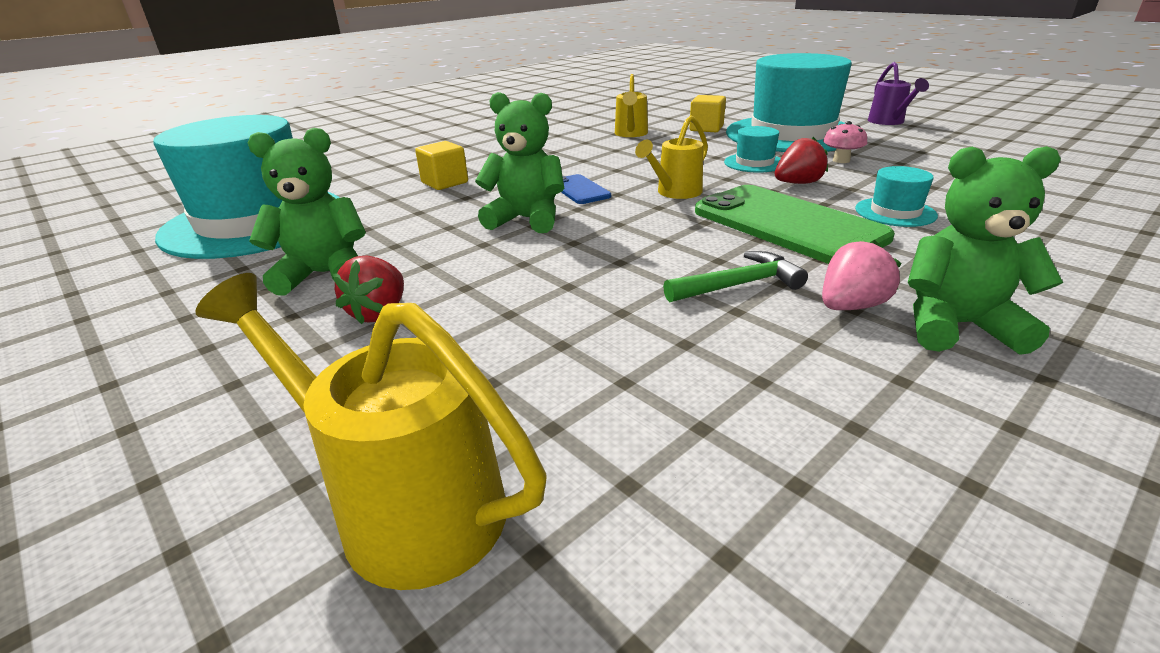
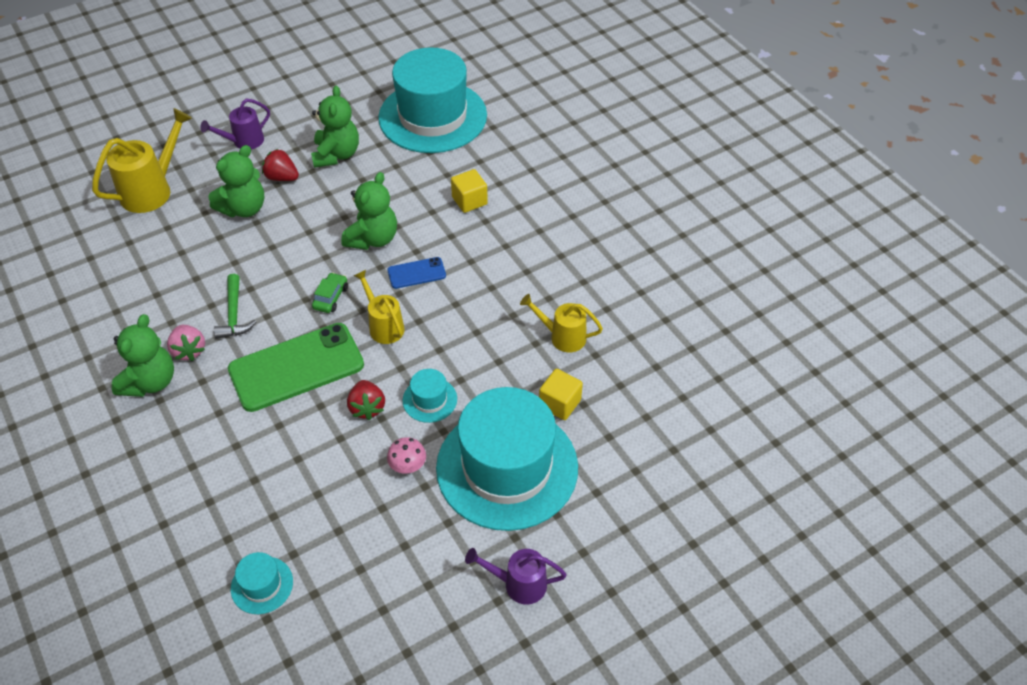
camera: 100 degrees right, 20 degrees up
turquoise hat [855,166,938,227] -> turquoise hat moved to [231,552,293,614]
none -> purple watering can [200,99,270,150]
none -> green teddy bear [208,145,265,217]
none -> green car [312,272,348,313]

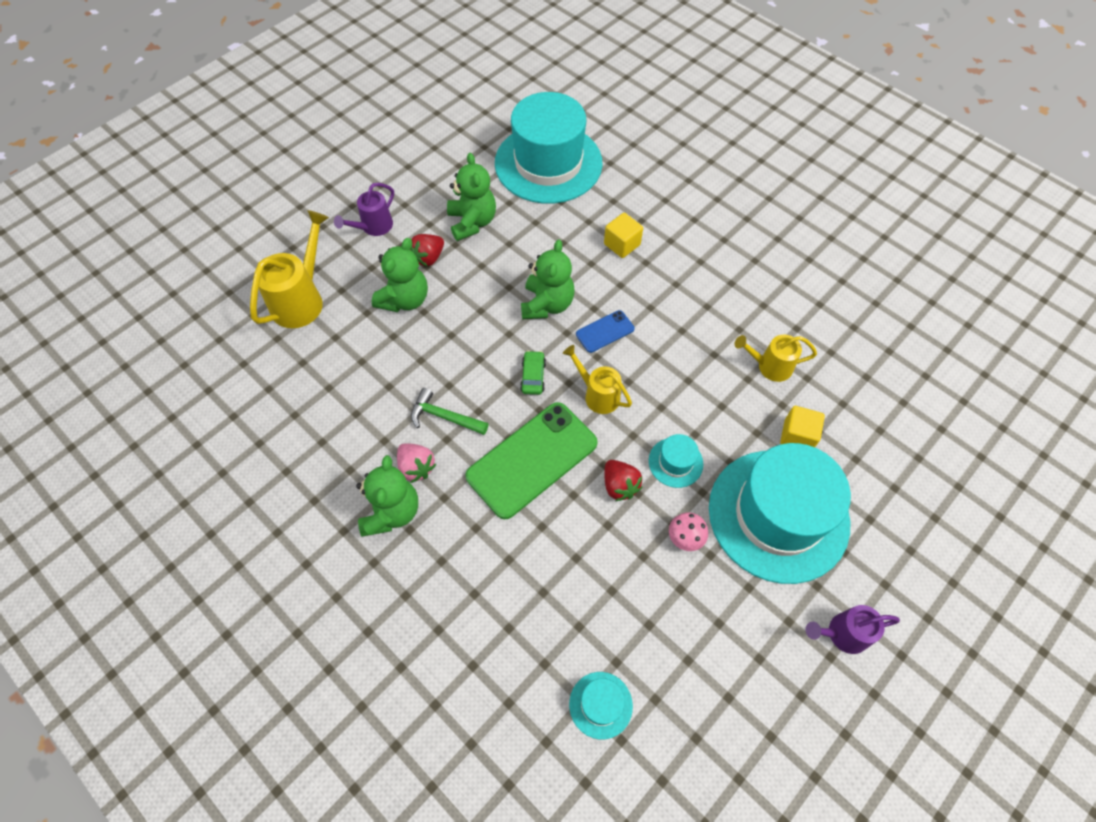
camera: 15 degrees left, 10 degrees up
green hammer [214,274,256,339] -> green hammer turned 135 degrees clockwise [411,388,488,435]
red strawberry [262,149,299,181] -> red strawberry turned 60 degrees counterclockwise [410,234,444,266]

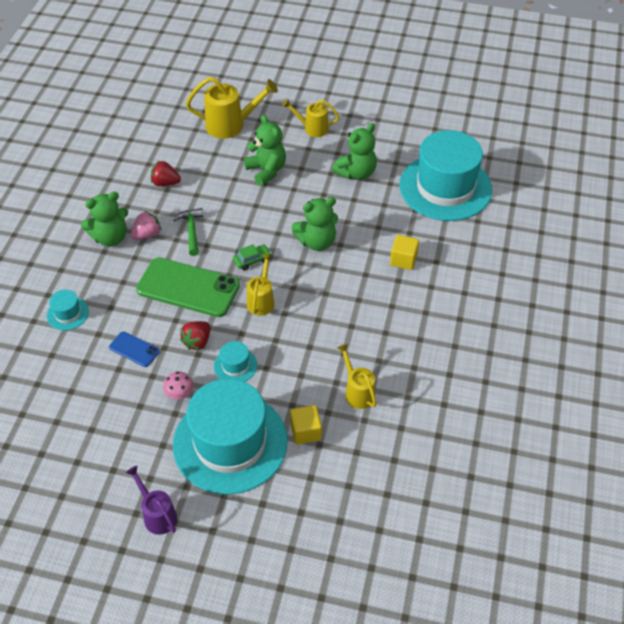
camera: 60 degrees right, 10 degrees down
purple watering can [334,183,394,236] -> yellow watering can [282,99,339,137]
green teddy bear [372,238,428,312] -> green teddy bear turned 120 degrees counterclockwise [244,115,286,186]
pink strawberry [397,443,436,483] -> pink strawberry turned 150 degrees counterclockwise [131,211,161,240]
red strawberry [410,234,444,266] -> red strawberry moved to [151,161,181,186]
turquoise hat [569,672,633,739] -> turquoise hat moved to [47,290,89,331]
blue phone [576,310,634,353] -> blue phone moved to [109,332,160,367]

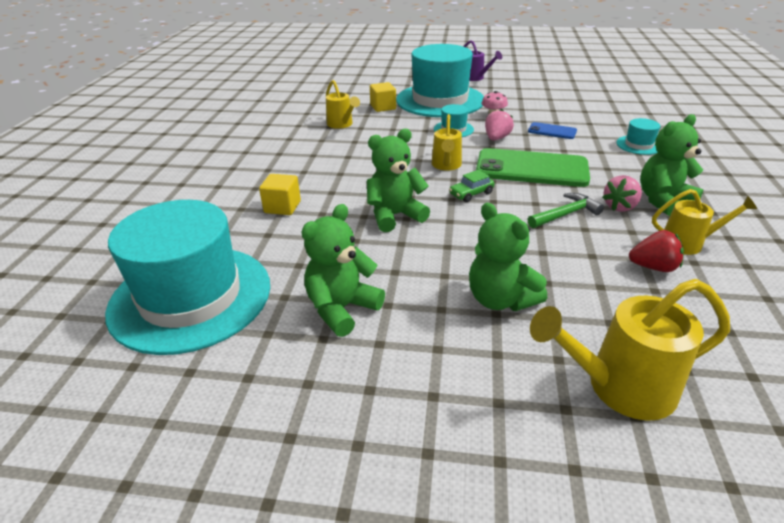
camera: 175 degrees right, 15 degrees down
green hammer [173,208,203,256] -> green hammer turned 105 degrees counterclockwise [528,193,604,228]
red strawberry [180,321,210,350] -> pink strawberry [485,109,514,140]
yellow watering can [282,99,339,137] -> yellow watering can moved to [652,189,757,255]

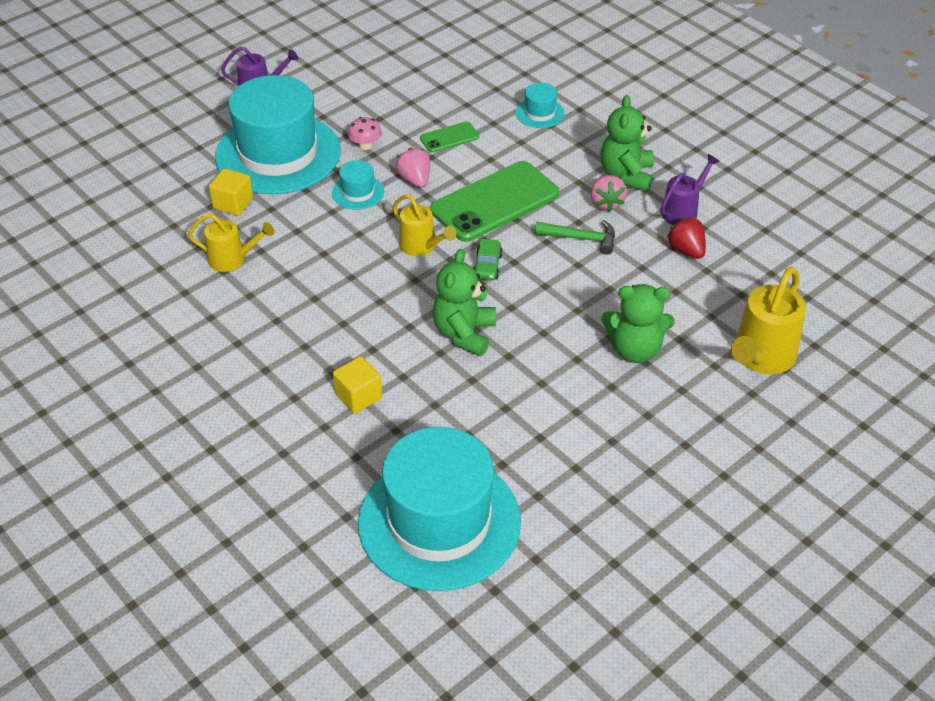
camera: 50 degrees left, 10 degrees up
green teddy bear [302,204,385,337] -> none
blue phone [528,122,577,139] -> green phone [420,121,479,153]
green hammer [528,193,604,228] -> green hammer turned 90 degrees clockwise [535,220,615,254]
red strawberry [629,230,684,272] -> red strawberry turned 75 degrees counterclockwise [667,217,706,259]
yellow watering can [652,189,757,255] -> purple watering can [661,154,720,225]

